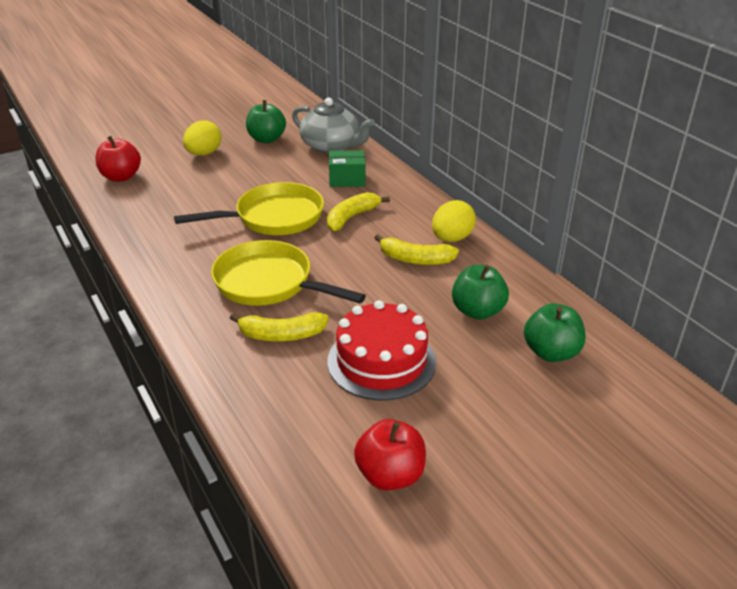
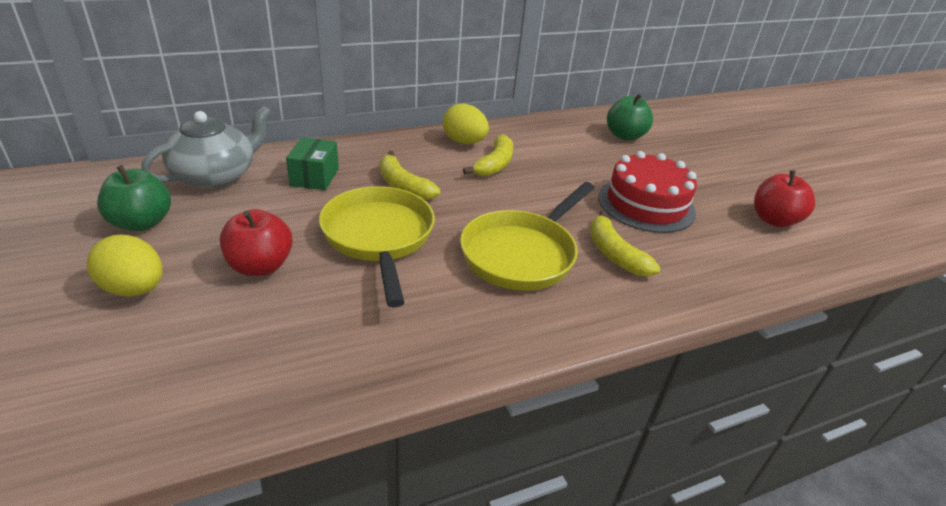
camera: 85 degrees left, 0 degrees up
red apple [95,136,141,181] -> red apple moved to [220,209,293,276]
yellow banana [230,312,329,341] -> yellow banana turned 150 degrees clockwise [590,210,660,277]
green apple [452,265,509,320] -> none

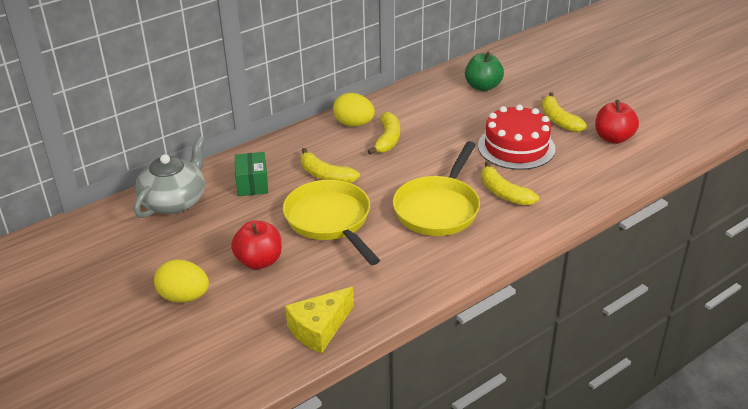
camera: 10 degrees left, 0 degrees up
green apple [97,165,171,231] -> none
none -> yellow cheese [285,287,354,353]
none -> yellow banana [542,92,587,132]

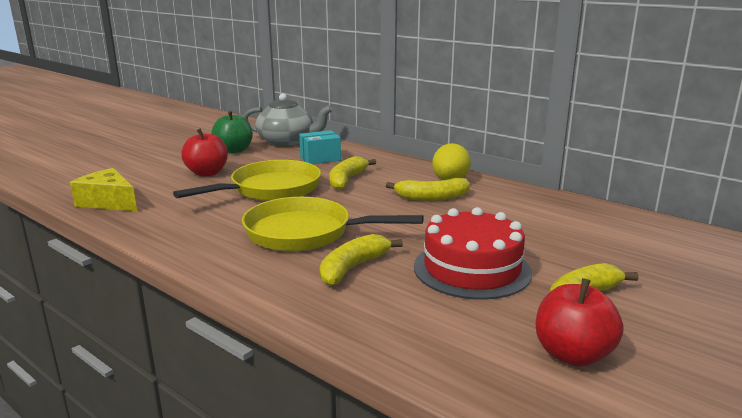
camera: 75 degrees right, 15 degrees down
yellow egg [154,259,209,302] -> none
green box [235,152,268,196] -> turquoise box [299,130,341,164]
green apple [465,51,504,91] -> green apple moved to [211,110,253,153]

